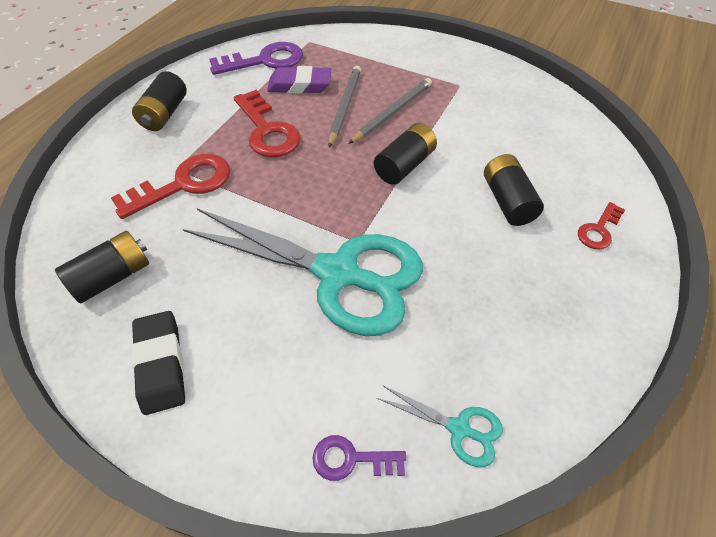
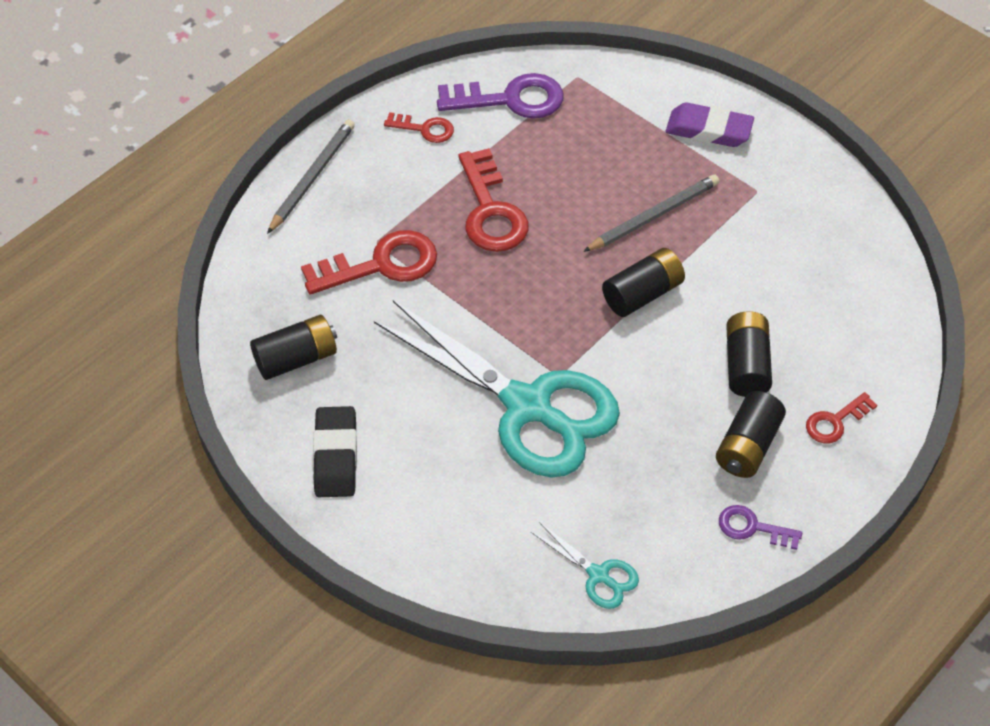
camera: 15 degrees right, 0 degrees up
black battery [132,71,187,131] -> black battery moved to [716,391,786,478]
purple eraser [267,66,331,94] -> purple eraser moved to [666,103,754,147]
purple key [312,435,406,481] -> purple key moved to [719,505,802,550]
grey pencil [328,66,361,147] -> grey pencil moved to [267,119,355,234]
none -> red key [384,112,454,143]

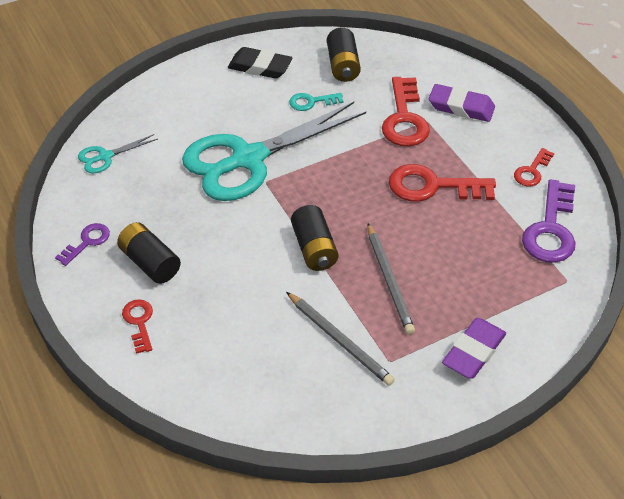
camera: 110 degrees right, 5 degrees down
grey pencil [267,119,355,234] -> grey pencil moved to [286,292,395,386]
black battery [726,311,772,397] -> none
none -> turquoise key [289,93,344,111]
none -> purple eraser [429,84,495,122]

